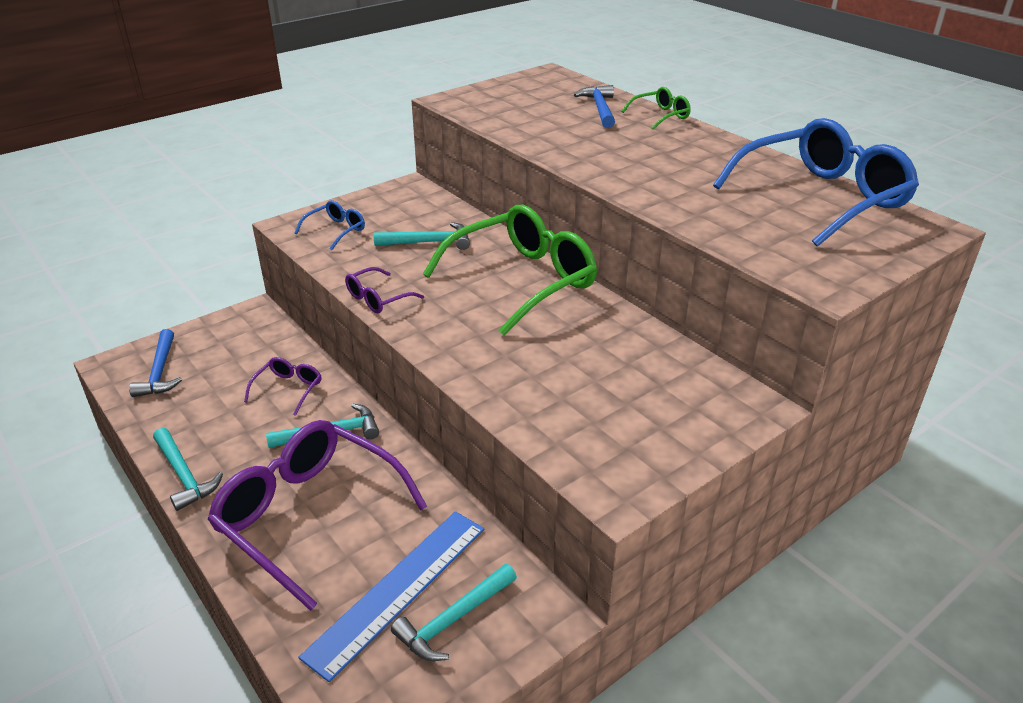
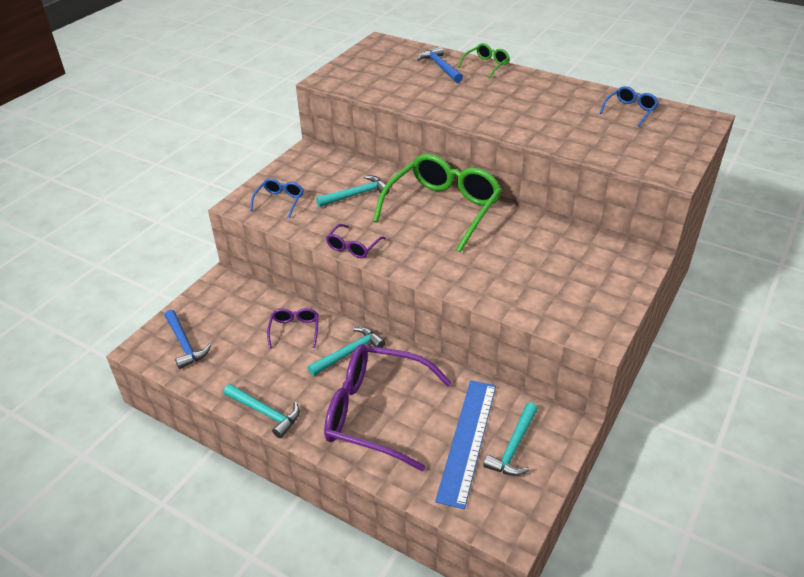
camera: 20 degrees left, 5 degrees up
blue glasses [713,118,919,247] -> blue glasses [600,86,659,127], size x0.45

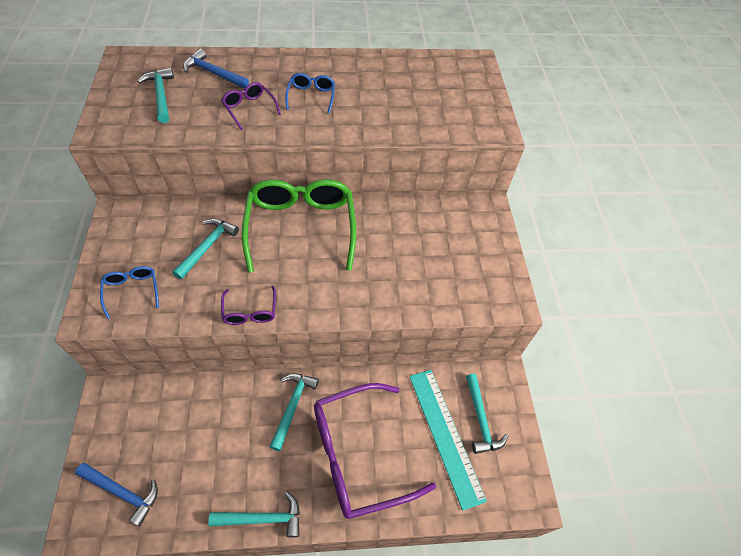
camera: 40 degrees left, 15 degrees up
purple glasses [267,308,318,349] -> purple glasses moved to [222,82,281,130]
blue ruler [435,380,496,509] -> turquoise ruler [409,370,487,511]
green glasses [458,43,510,78] -> none
blue glasses [600,86,659,127] -> blue glasses moved to [285,73,335,114]
none -> turquoise hammer [137,67,174,123]

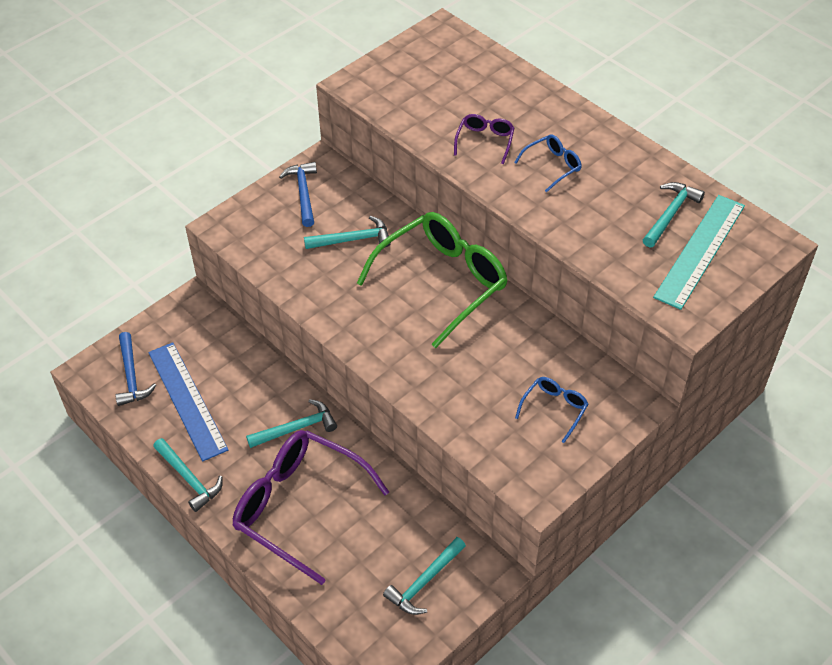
camera: 55 degrees right, 5 degrees down
blue glasses [100,266,159,319] -> blue glasses moved to [515,377,588,443]
turquoise hammer [137,67,174,123] -> turquoise hammer moved to [643,182,705,248]
blue hammer [183,49,249,89] -> blue hammer moved to [279,162,317,227]
purple glasses [221,286,276,325] -> none
turquoise ruler [409,370,487,511] -> turquoise ruler moved to [653,195,745,310]
none -> blue ruler [148,342,228,461]

